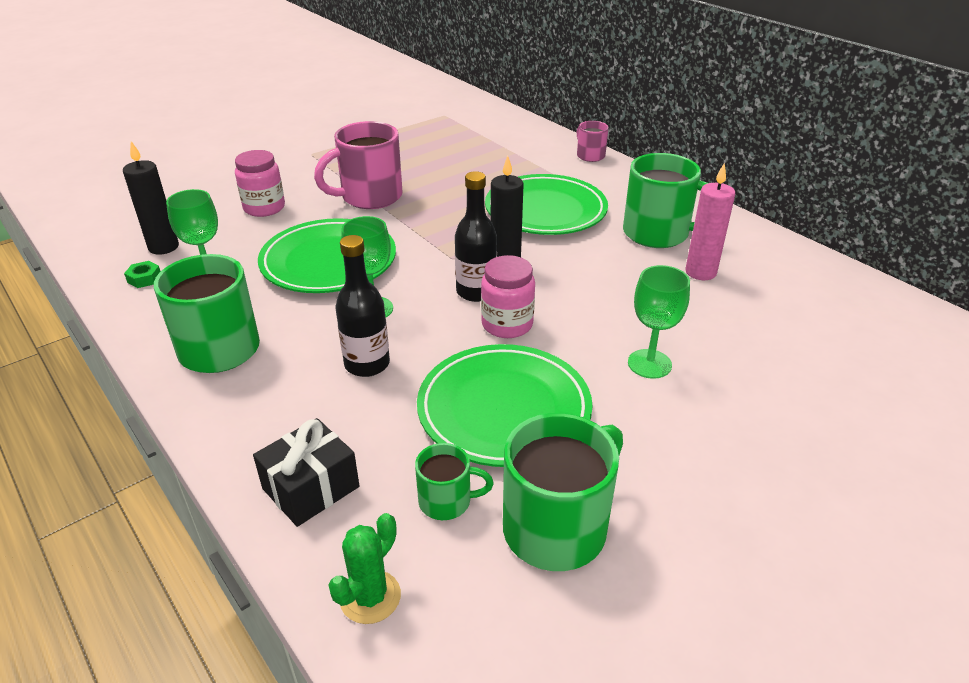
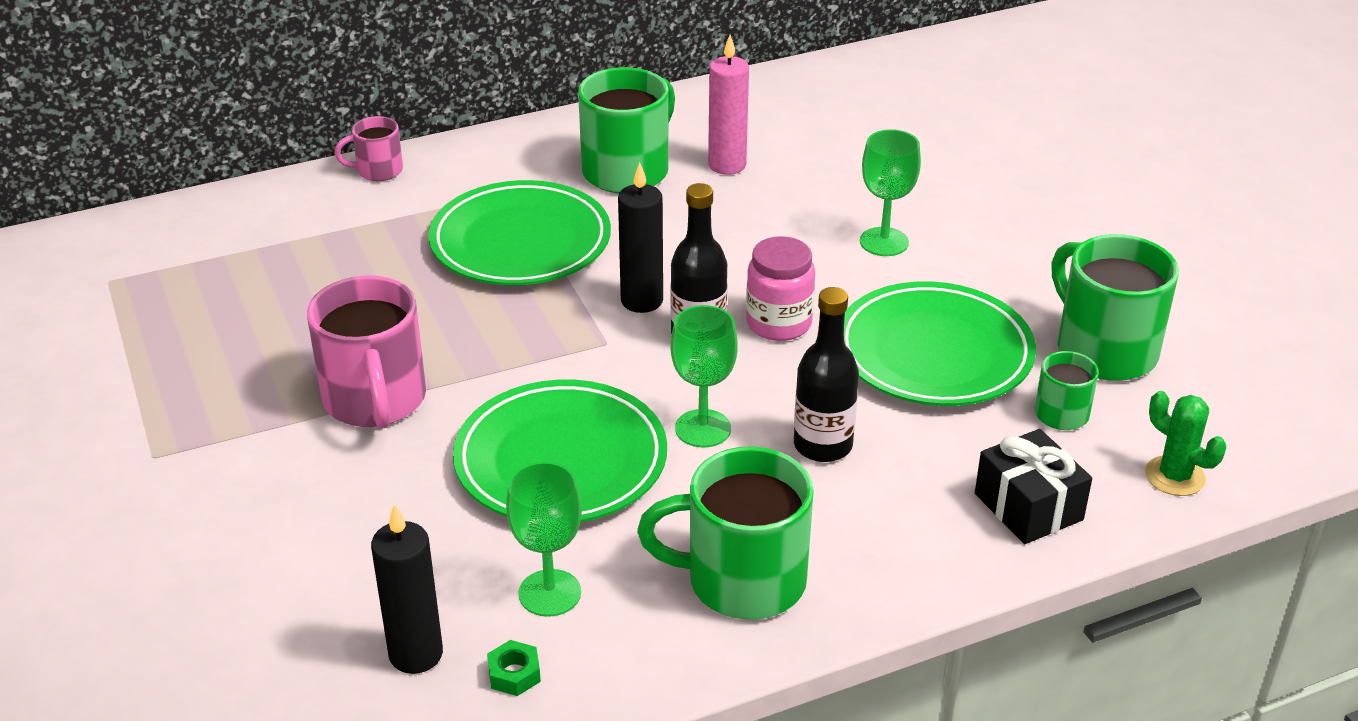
camera: 75 degrees left, 0 degrees up
pink jar [235,150,285,217] -> none

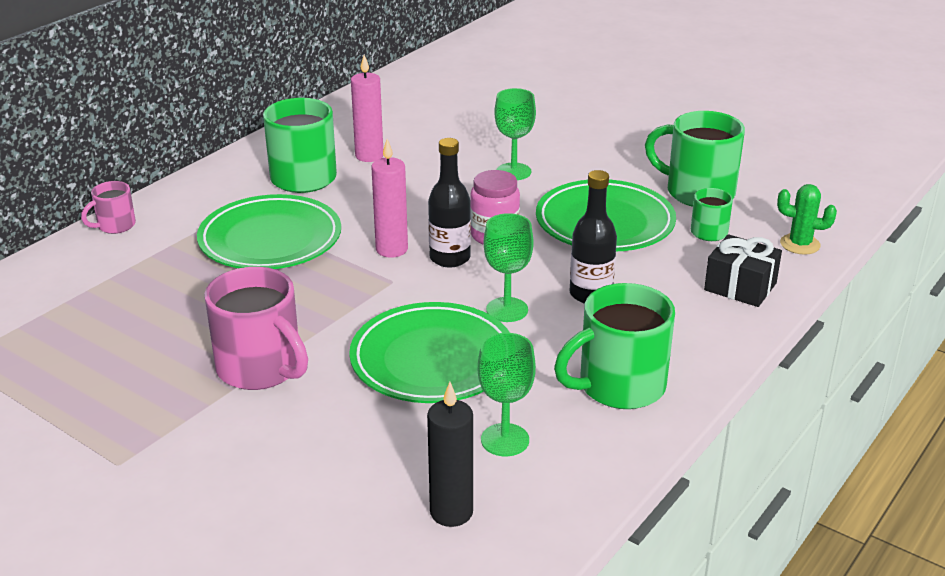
camera: 30 degrees left, 5 degrees down
green nut [487,640,541,696] -> none
black candle [618,162,663,313] -> pink candle [371,139,408,258]

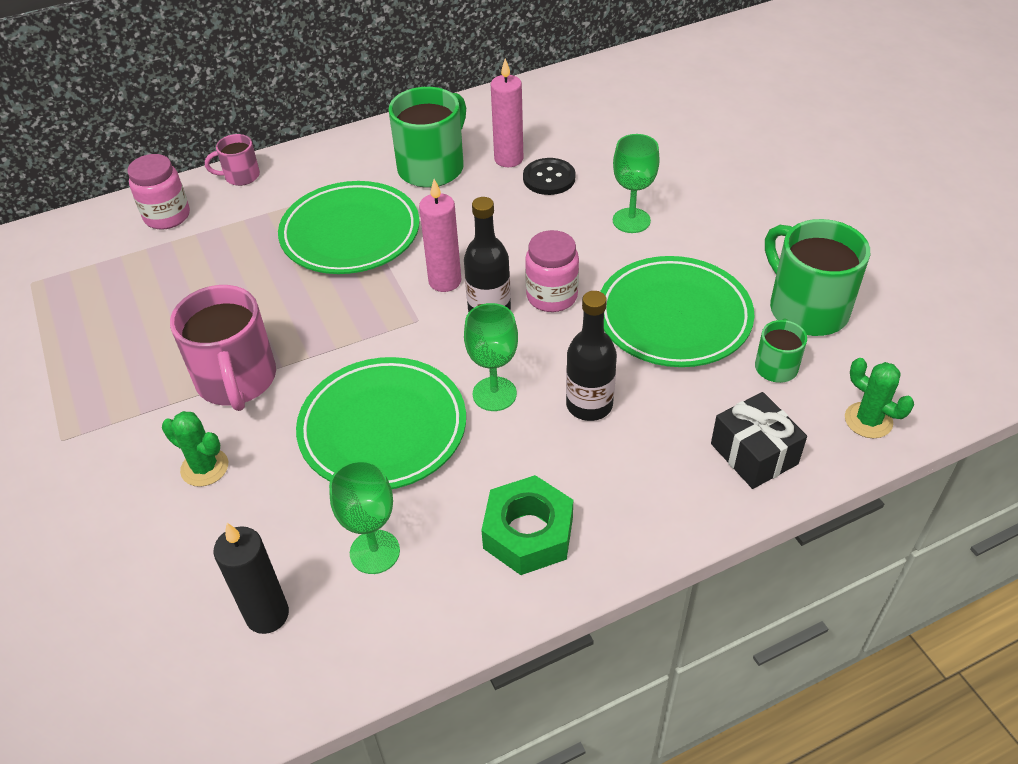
camera: 30 degrees right, 15 degrees up
green mug [554,283,675,409] -> green nut [481,475,573,575]
none -> pink jar [127,154,190,230]
none -> green cactus [162,411,228,487]
none -> black button [523,158,576,195]

